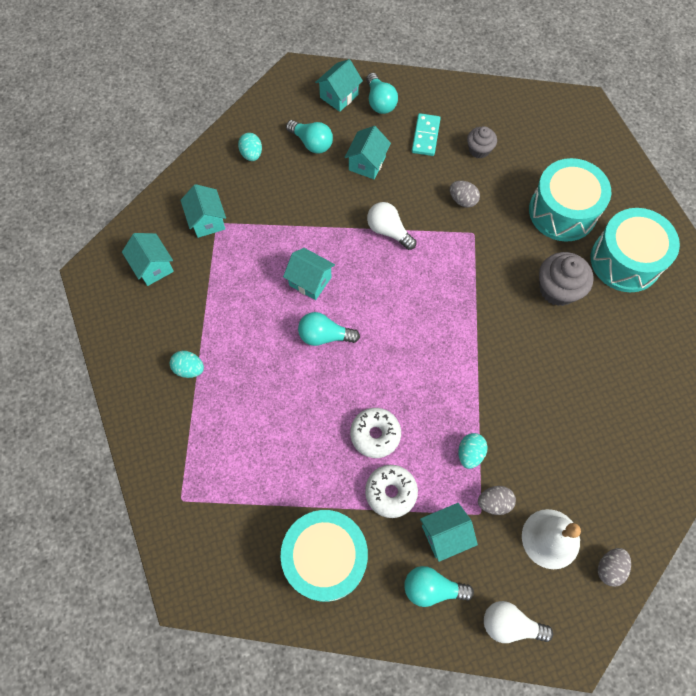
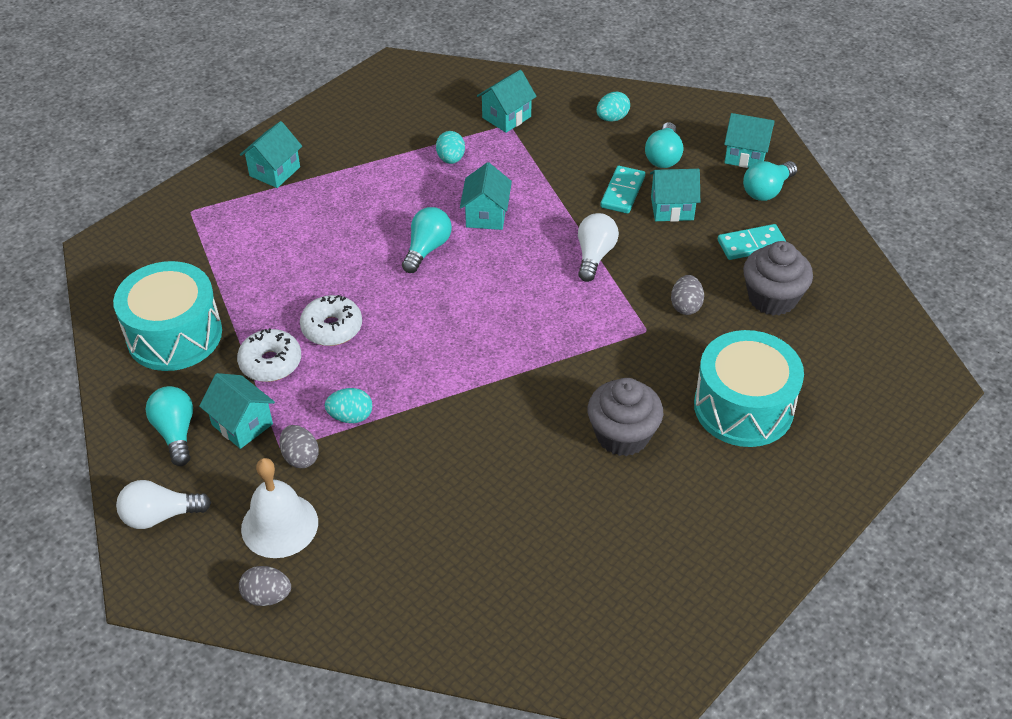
camera: 65 degrees right, 20 degrees down
turquoise house [122,233,174,286] -> turquoise house moved to [240,121,302,188]
turquoise egg [170,351,204,378] -> turquoise egg moved to [436,131,465,164]
turquoise light bulb [298,312,360,346] -> turquoise light bulb turned 45 degrees clockwise [402,207,452,273]
grey cupcake [467,126,497,159] -> grey cupcake [743,241,813,315], size x1.63
white light bulb [484,601,553,643] -> white light bulb turned 90 degrees counterclockwise [116,480,211,529]
turquoise drum [591,208,680,292] -> none
none -> turquoise domino [600,166,645,214]

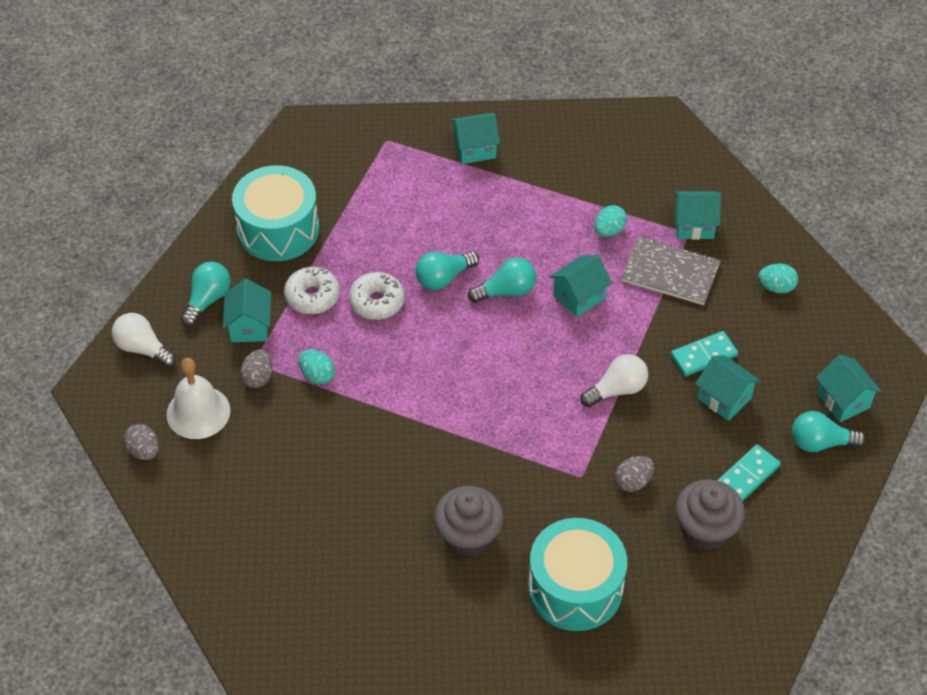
camera: 45 degrees right, 5 degrees up
turquoise light bulb [645,122,683,168] -> turquoise light bulb moved to [416,251,479,290]
turquoise domino [718,224,786,260] -> turquoise domino turned 75 degrees counterclockwise [717,444,781,502]
none -> grey notebook [621,237,721,305]

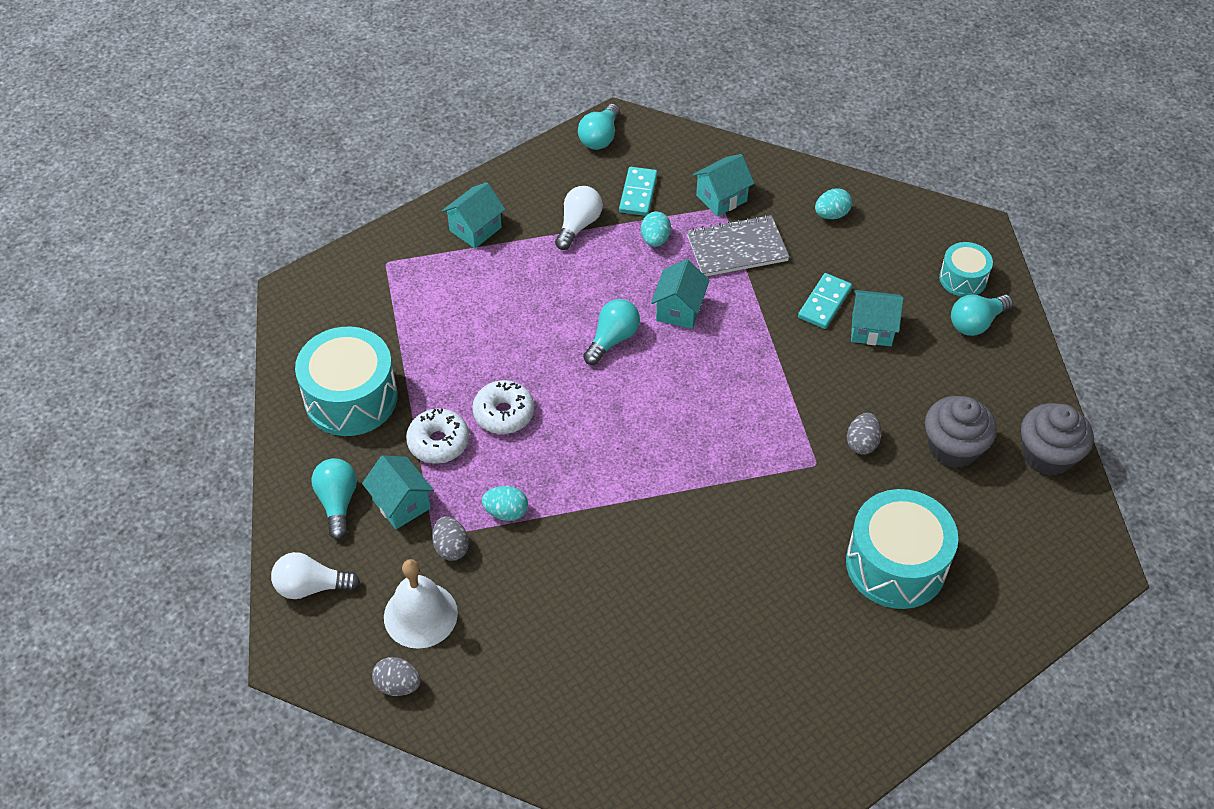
camera: 35 degrees left, 0 degrees up
turquoise light bulb [416,251,479,290] -> turquoise light bulb moved to [578,104,620,150]
grey cupcake [434,486,504,557] -> grey cupcake moved to [1021,403,1093,476]
white light bulb [580,354,648,407] -> white light bulb moved to [555,186,603,250]
turquoise domino [717,444,781,502] -> turquoise domino moved to [619,167,658,216]
turquoise house [816,355,882,422] -> turquoise drum [939,242,993,297]

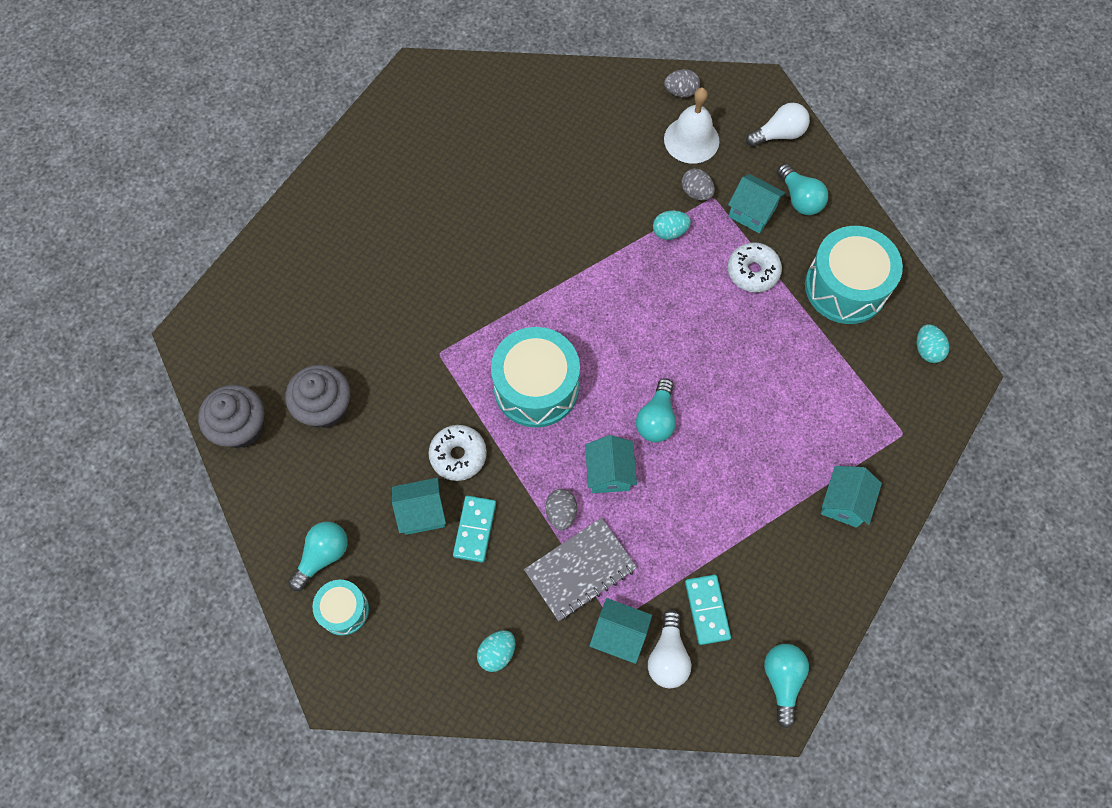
camera: 160 degrees right, 15 degrees up
white donut [472,380,534,434] -> white donut moved to [429,425,487,481]
white light bulb [555,186,603,250] -> white light bulb moved to [648,610,691,688]
turquoise egg [641,212,671,247] -> turquoise egg moved to [917,324,950,363]
turquoise house [693,154,754,217] -> turquoise house turned 75 degrees clockwise [589,598,652,664]
turquoise drum [846,489,958,609] -> turquoise drum moved to [491,327,580,428]
grey egg [847,413,882,455] -> grey egg moved to [546,489,577,530]

